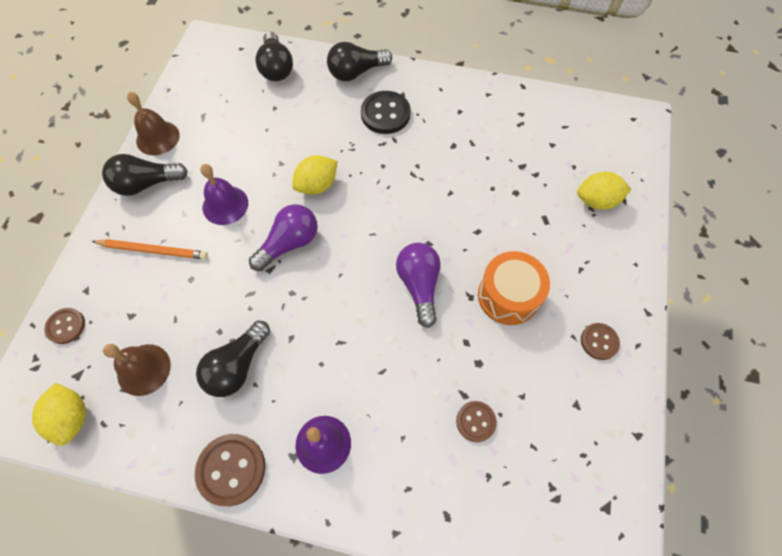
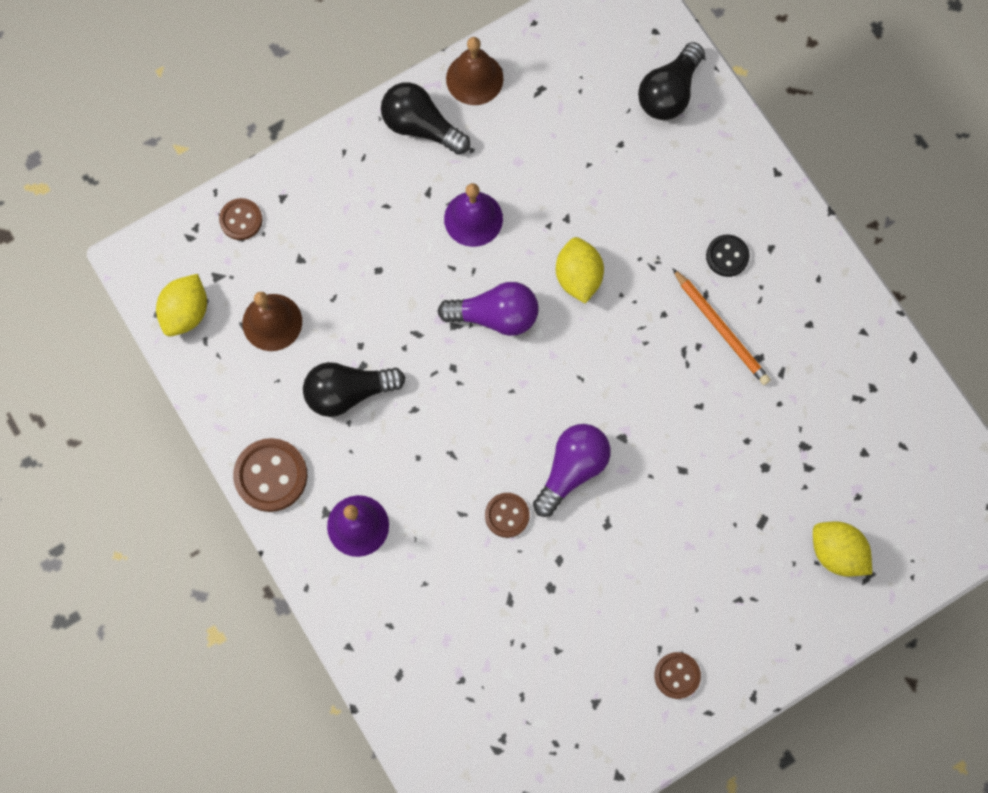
camera: 45 degrees right, 10 degrees up
orange pencil [92,239,208,260] -> orange pencil moved to [672,268,771,385]
yellow lemon [292,155,337,195] -> yellow lemon turned 75 degrees clockwise [556,237,604,304]
black light bulb [327,42,392,81] -> none
black button [361,91,411,134] -> black button [706,235,750,277], size x0.61
brown button [456,401,497,442] -> brown button moved to [485,493,530,538]
orange drum [478,251,550,325] -> none

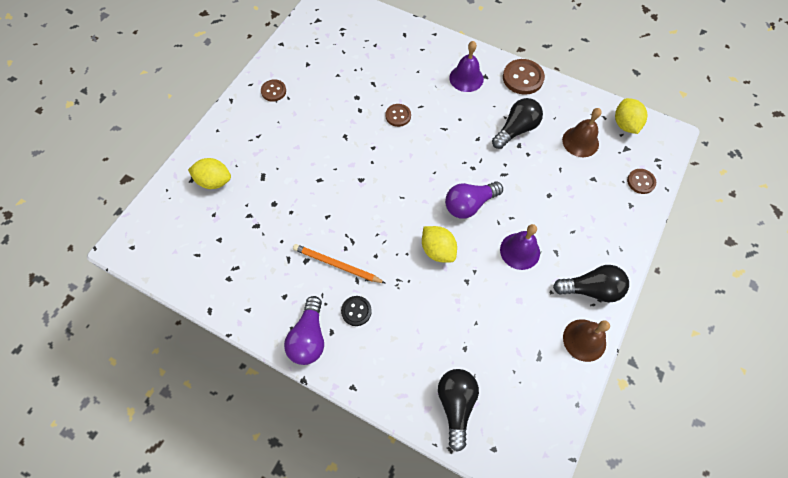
camera: 150 degrees right, 10 degrees down
purple light bulb [533,424,611,517] -> purple light bulb moved to [284,296,324,365]

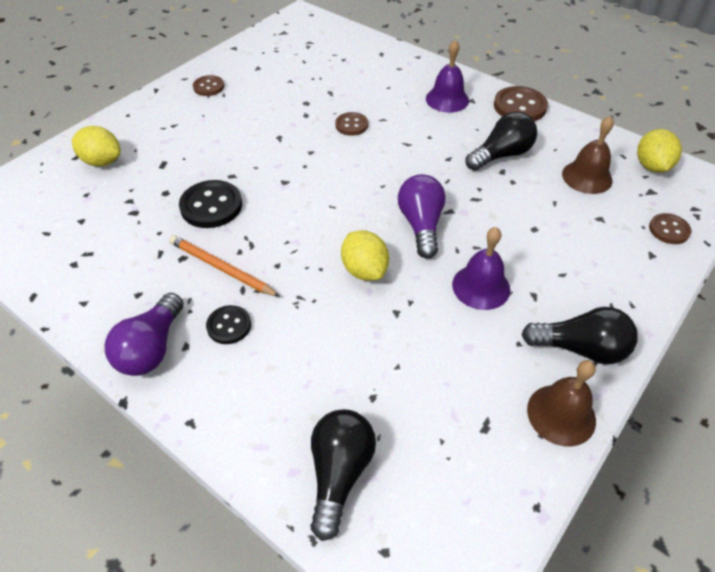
camera: 10 degrees right, 15 degrees down
purple light bulb [445,181,503,219] -> purple light bulb turned 105 degrees clockwise [398,174,446,259]
none -> black button [179,180,242,228]

